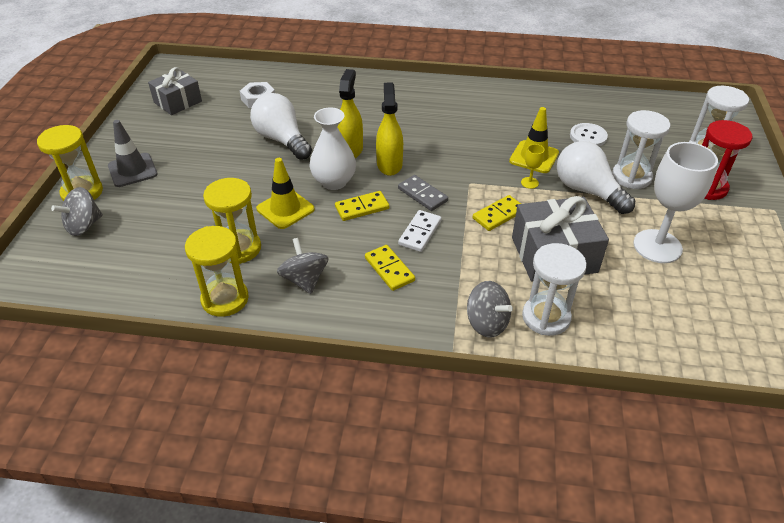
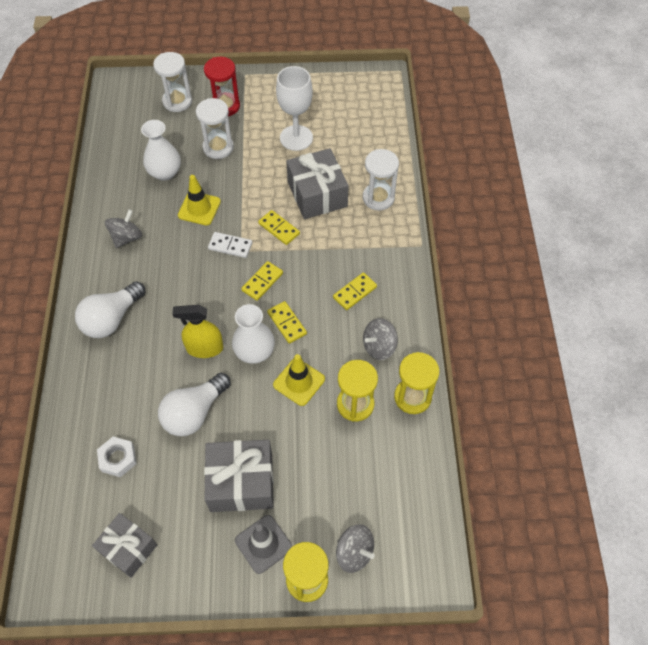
camera: 100 degrees left, 15 degrees up
yellow spray bottle [376,83,403,176] -> none
grey domino [398,175,448,211] -> yellow domino [241,261,283,301]
white domino [398,210,442,252] -> white domino moved to [208,232,252,258]
grey spinning top [467,281,513,338] -> grey spinning top moved to [105,209,142,248]
yellow goblet [521,144,545,189] -> none
white light bulb [557,141,635,214] -> white light bulb moved to [75,281,145,338]
white button [570,123,608,147] -> white vase [141,120,181,181]
none -> grey gift [204,440,274,512]

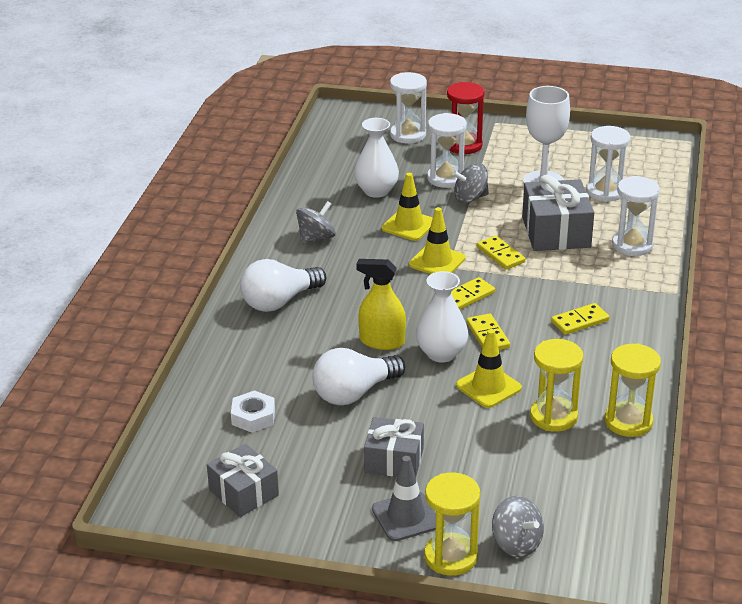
camera: 15 degrees right, 25 degrees down
grey gift [204,440,274,512] -> grey gift [364,417,424,477], size x0.66
white domino [208,232,252,258] -> yellow traffic cone [409,207,466,274]
grey spinning top [363,318,398,360] -> grey spinning top moved to [452,163,489,204]
none -> white hourglass [586,126,631,202]

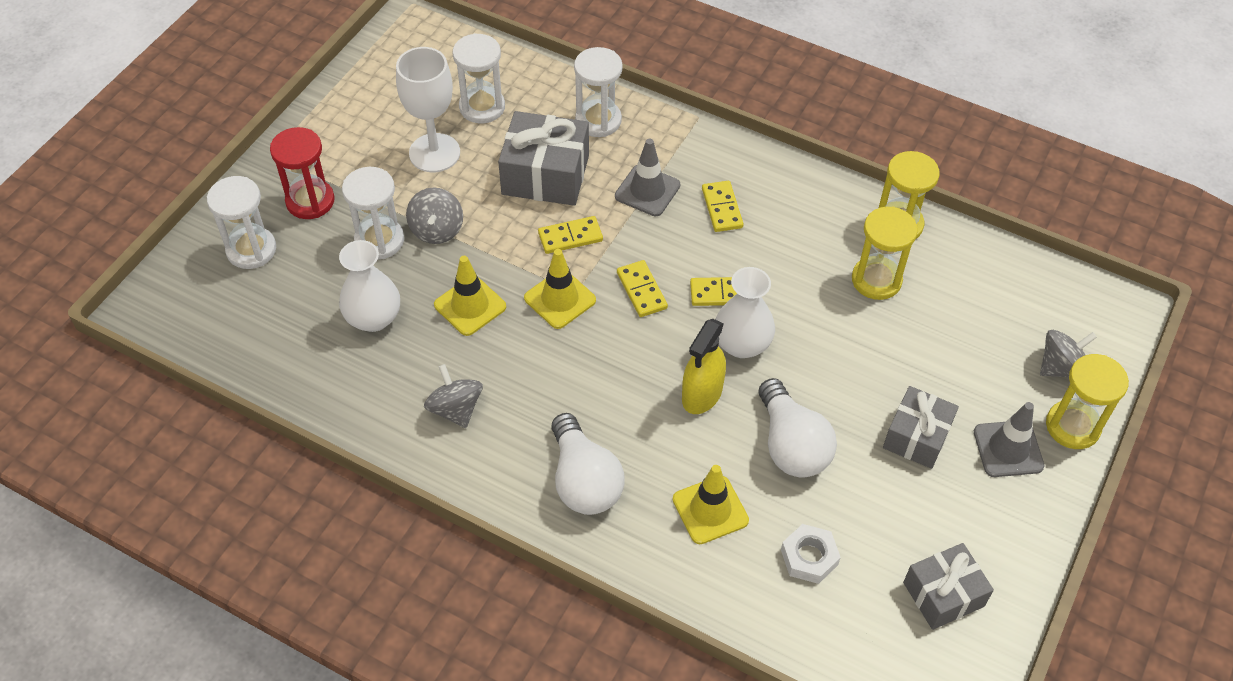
camera: 75 degrees left, 20 degrees up
yellow traffic cone [456,329,522,408] -> yellow traffic cone moved to [673,465,749,544]
none -> grey traffic cone [615,139,680,216]

